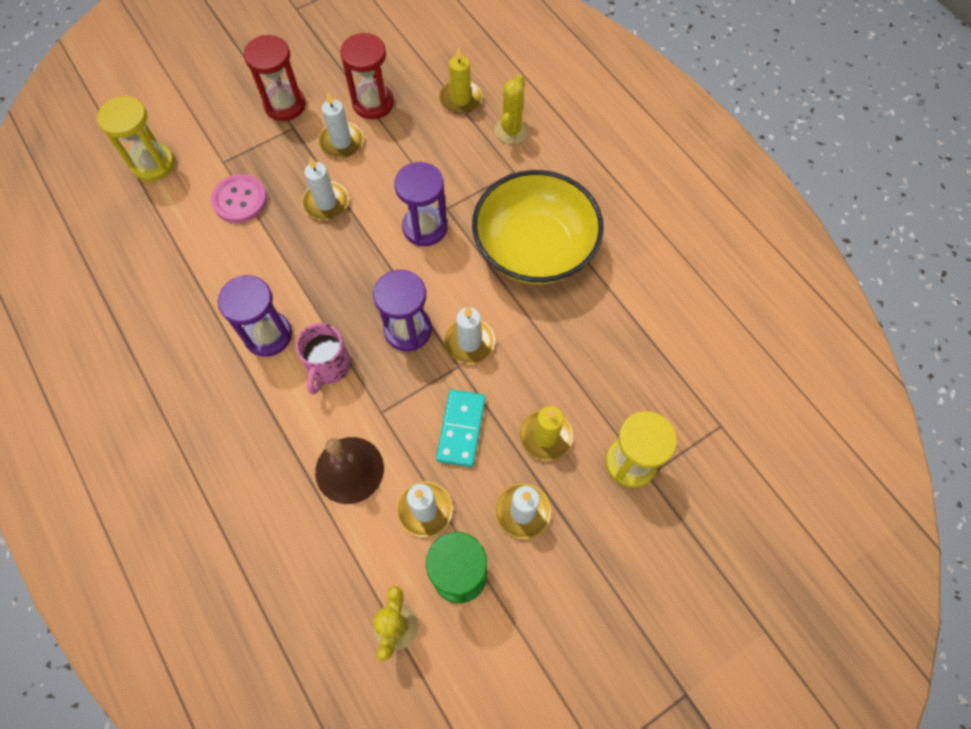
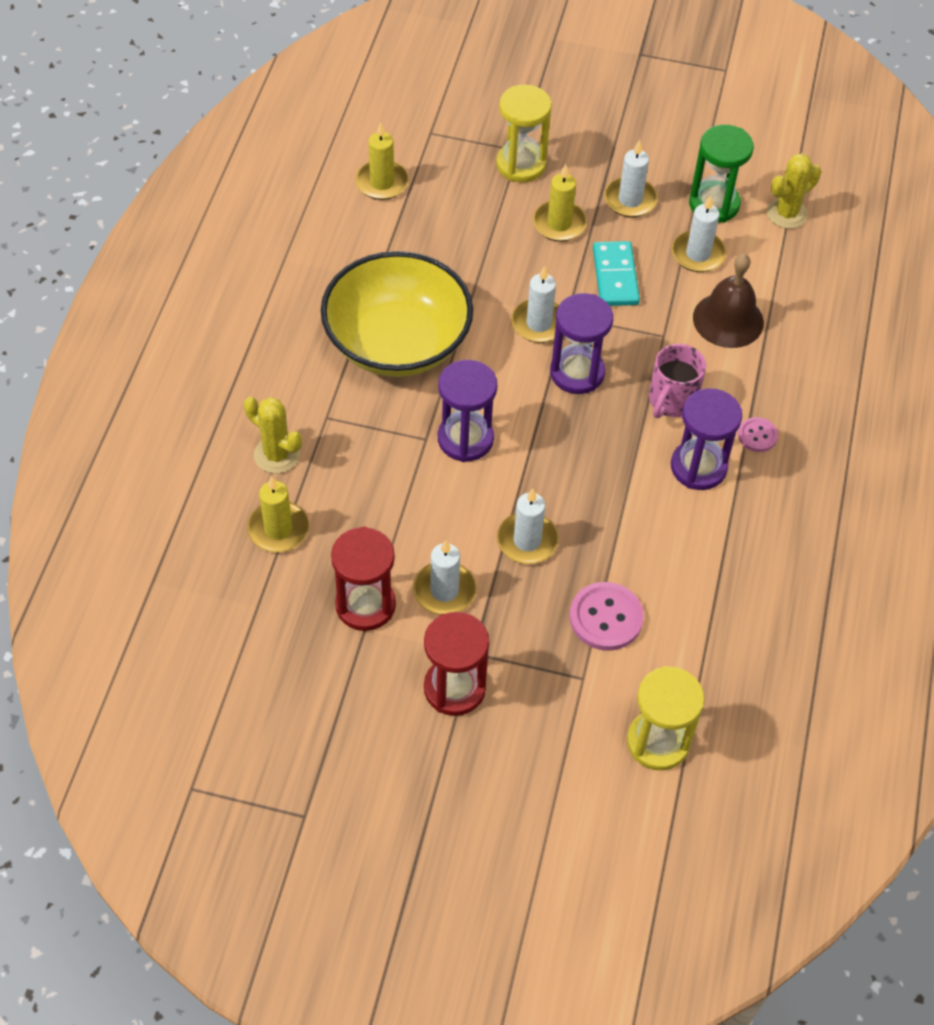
camera: 135 degrees left, 10 degrees down
pink mug [296,323,351,395] -> pink mug turned 150 degrees clockwise [649,344,706,418]
turquoise domino [436,390,486,467] -> turquoise domino turned 60 degrees counterclockwise [593,241,640,306]
yellow cactus [495,75,529,144] -> yellow cactus turned 60 degrees clockwise [244,397,302,474]
none -> yellow candle [355,122,409,200]
none -> pink button [738,417,778,452]

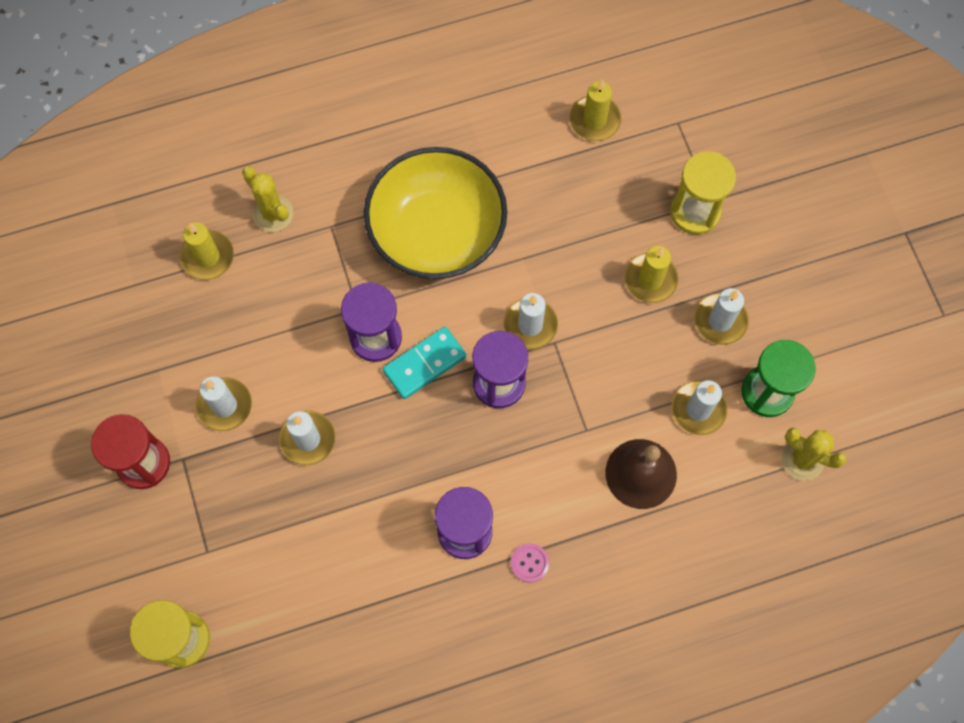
camera: 60 degrees right, 15 degrees up
yellow cactus [244,397,302,474] -> yellow cactus turned 45 degrees counterclockwise [242,166,293,232]
red hourglass [331,526,396,631] -> none
pink button [570,582,644,651] -> none
turquoise domino [593,241,640,306] -> turquoise domino moved to [383,326,467,399]
pink mug [649,344,706,418] -> none

